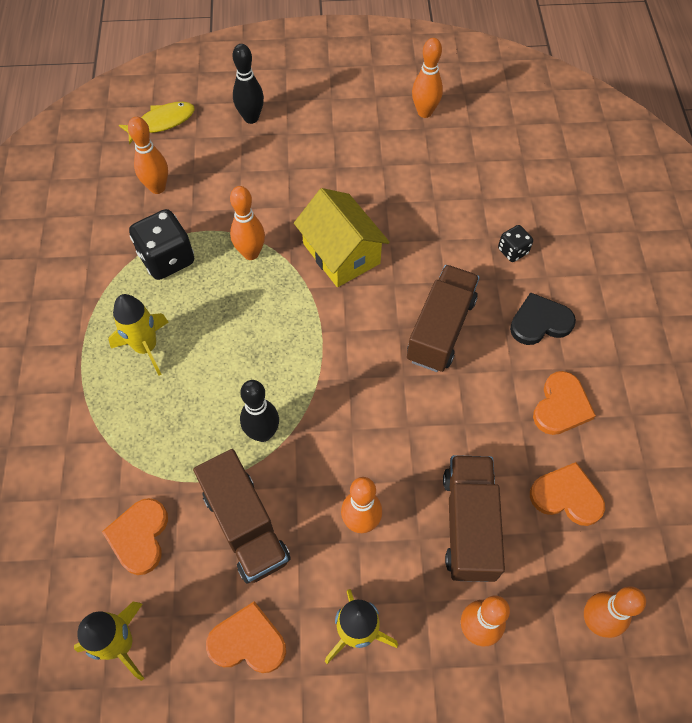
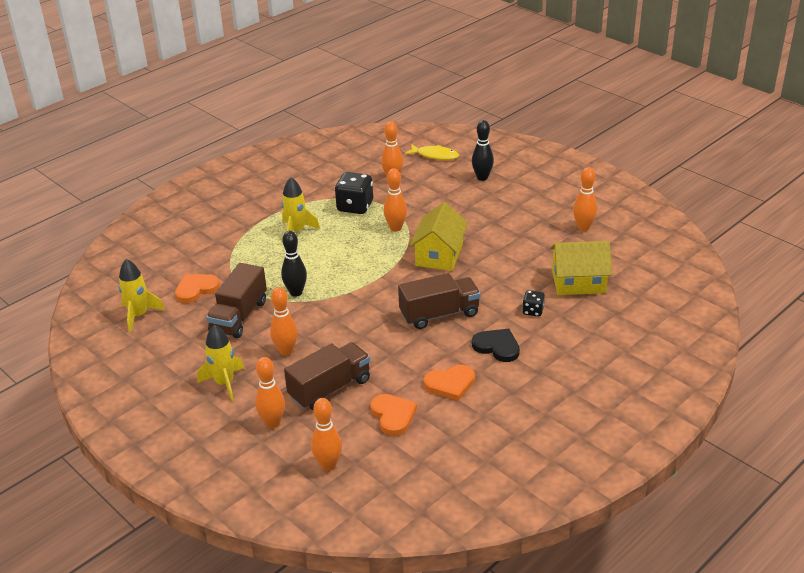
camera: 50 degrees right, 25 degrees down
orange heart [206,601,286,673] -> none
none -> yellow house [550,241,612,295]

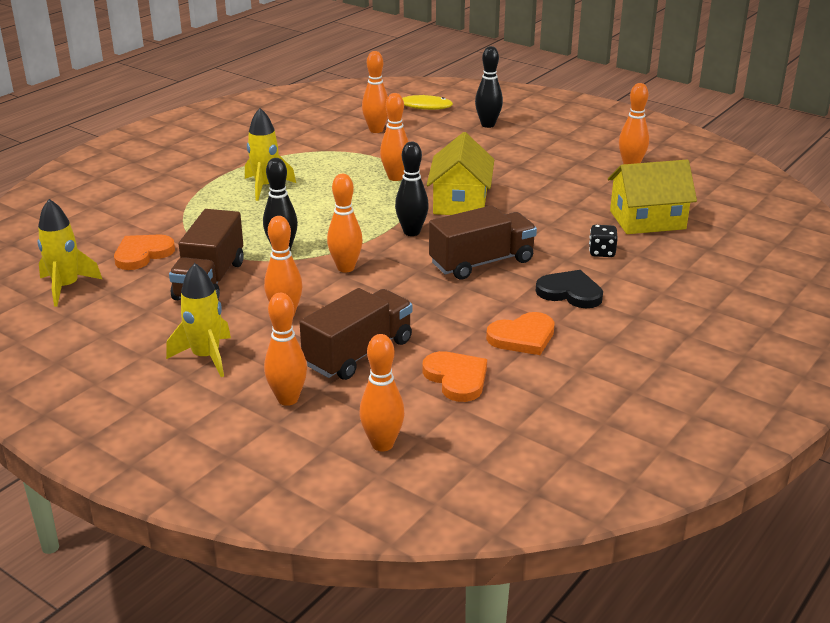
camera: 10 degrees left, 5 degrees down
black dice [335,172,373,214] -> none
none -> orange bowling pin [327,174,363,273]
none -> black bowling pin [395,142,429,236]

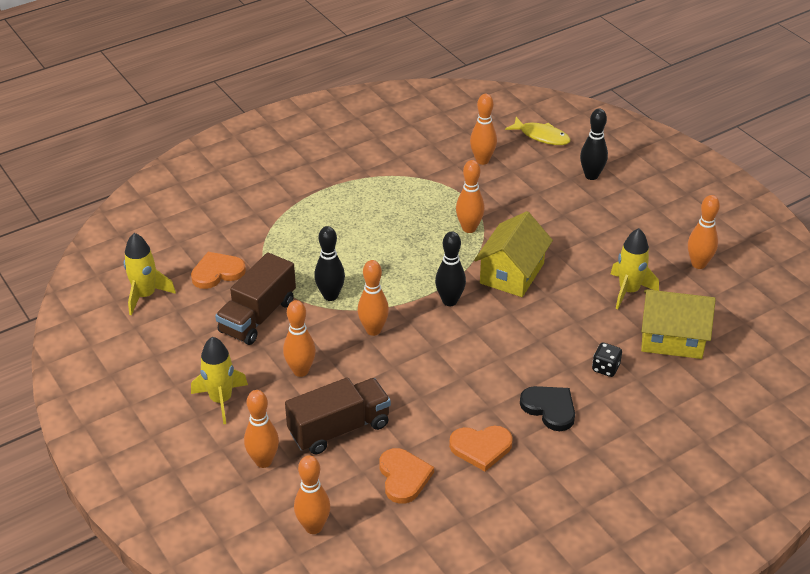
camera: 20 degrees right, 10 degrees up
yellow rocket [245,108,296,201] -> yellow rocket moved to [611,228,659,309]
brown truck [429,205,537,280] -> none

